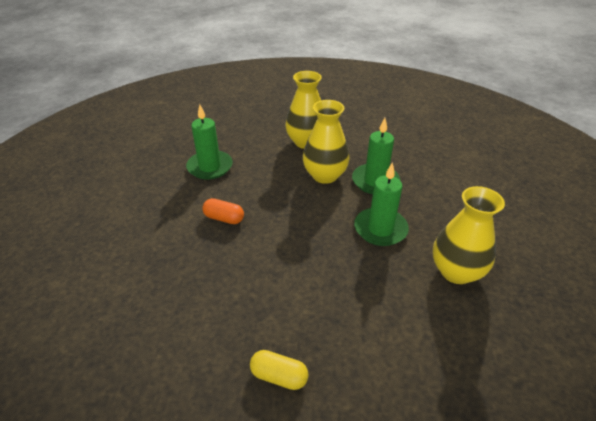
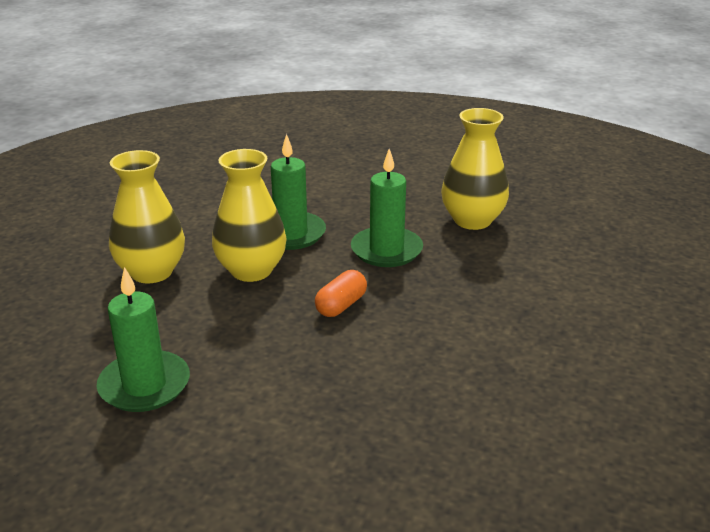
camera: 75 degrees left, 10 degrees down
orange capsule [202,198,244,224] -> orange capsule moved to [315,270,367,317]
yellow capsule [250,350,308,390] -> none

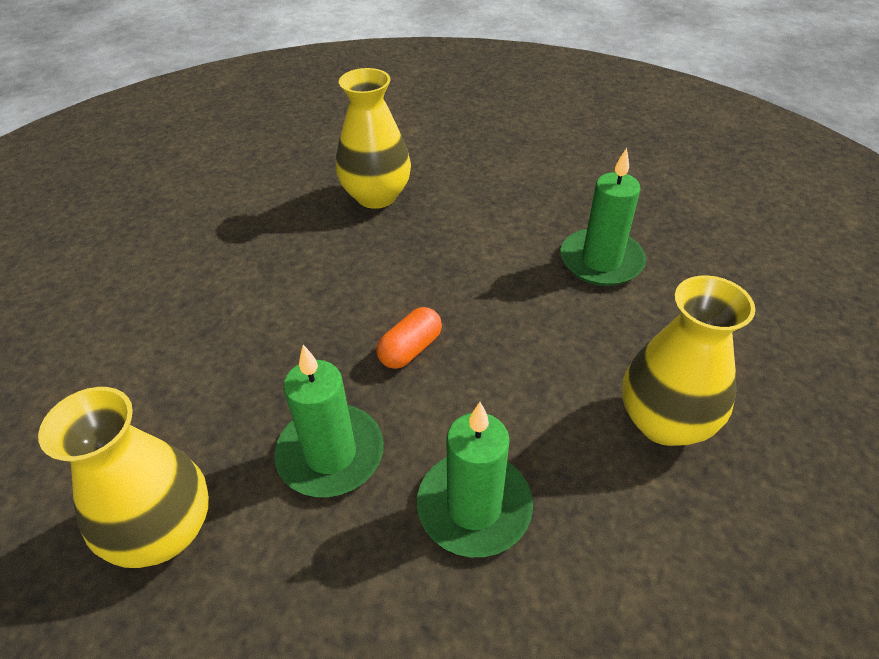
camera: 175 degrees left, 15 degrees up
yellow vase [212,149,287,282] -> yellow vase moved to [336,68,411,209]

